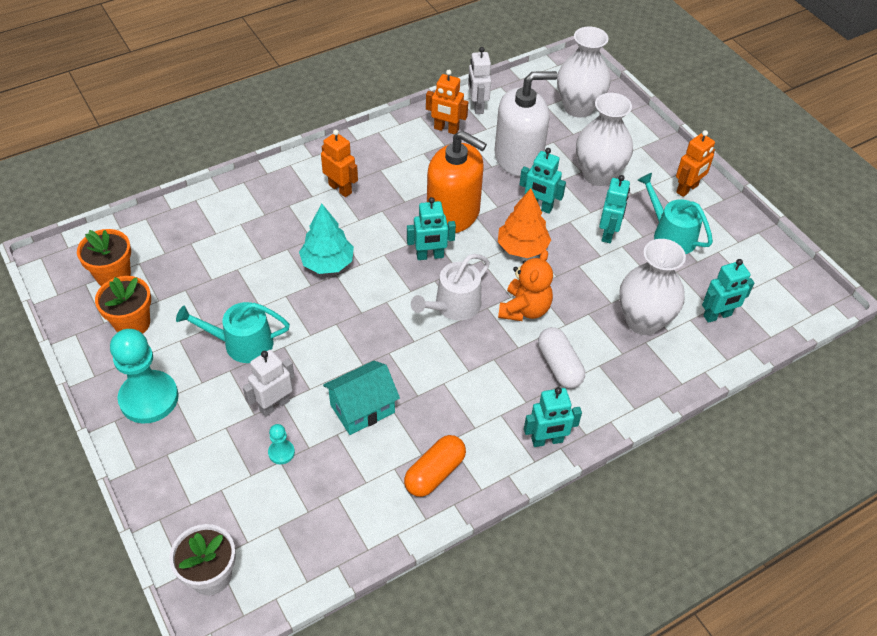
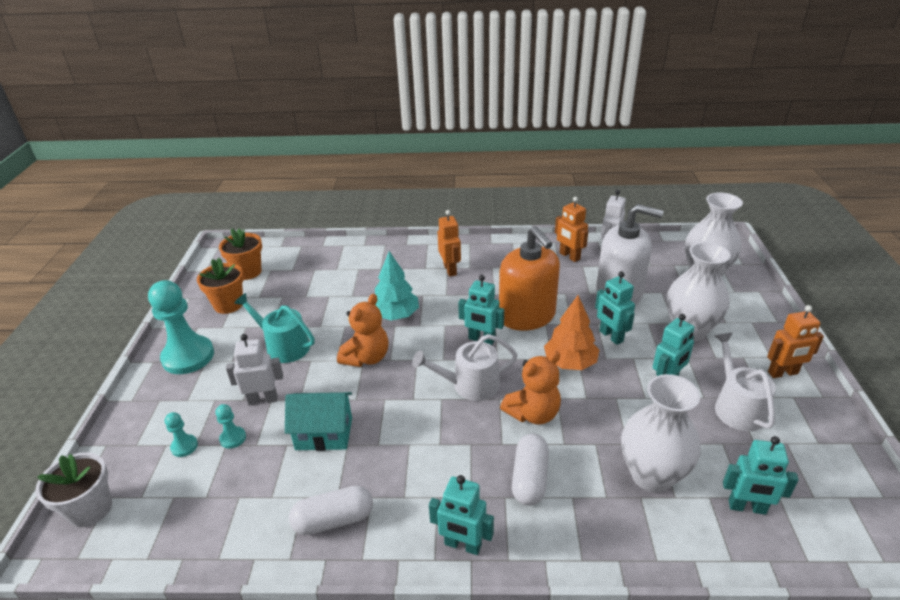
camera: 35 degrees right, 15 degrees down
orange capsule [404,435,466,497] -> white capsule [289,485,373,535]
turquoise watering can [638,173,713,254] -> white watering can [715,333,776,431]
none -> turquoise pawn [165,412,198,457]
none -> orange teddy bear [337,294,389,367]

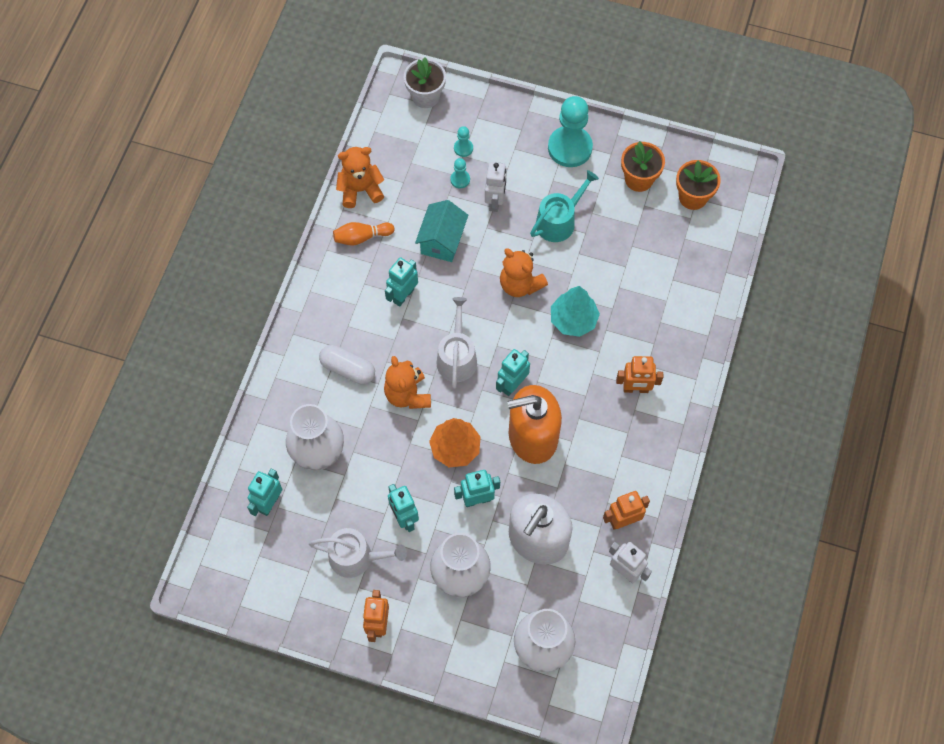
camera: 105 degrees right, 30 degrees up
white capsule [289,485,373,535] -> orange bowling pin [333,222,395,245]
turquoise robot [429,475,494,555] -> turquoise robot moved to [385,257,418,307]
none -> orange teddy bear [336,147,384,208]

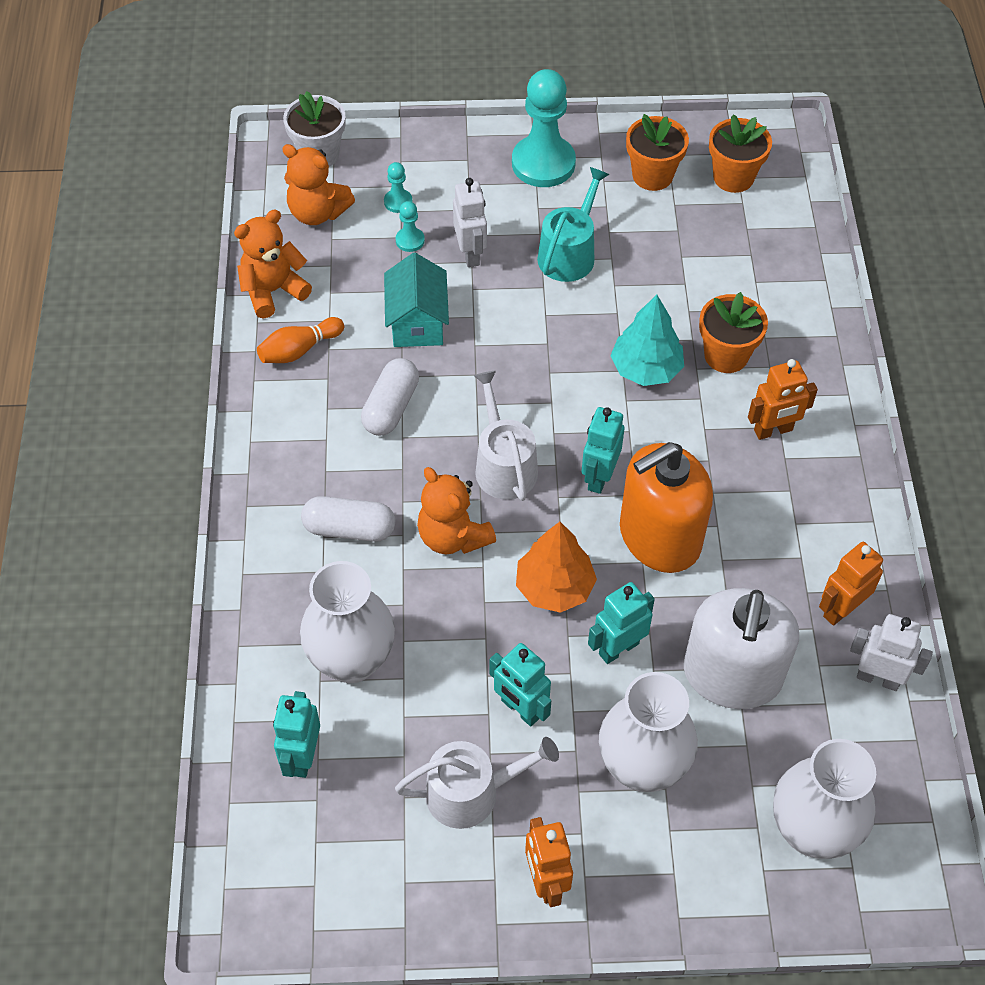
camera: 20 degrees left, 10 degrees down
turquoise robot [385,257,418,307] -> white capsule [361,358,419,436]
orange teddy bear [500,248,548,297] -> orange teddy bear moved to [282,144,355,225]
none -> orange flower pot [699,292,768,373]

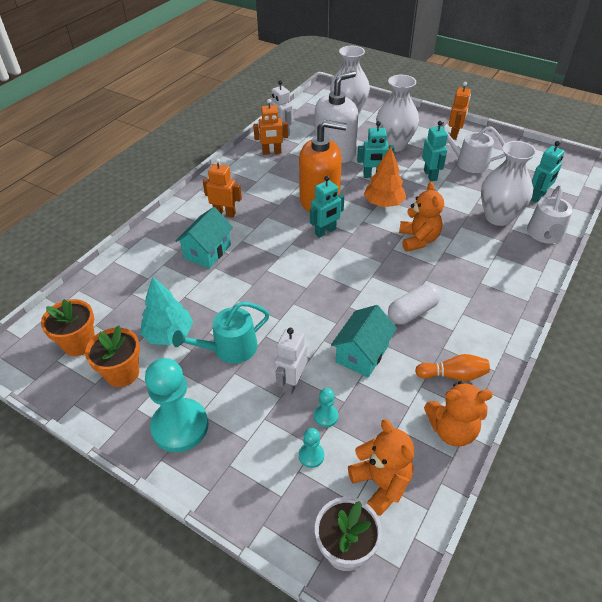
camera: 145 degrees left, 10 degrees down
white capsule [301,496,395,542] -> none
white watering can [473,371,538,501] -> white watering can moved to [527,185,573,244]
turquoise tree [611,295,684,386] -> turquoise tree moved to [140,277,193,345]
orange flower pot [699,292,768,373] -> turquoise house [175,207,233,269]

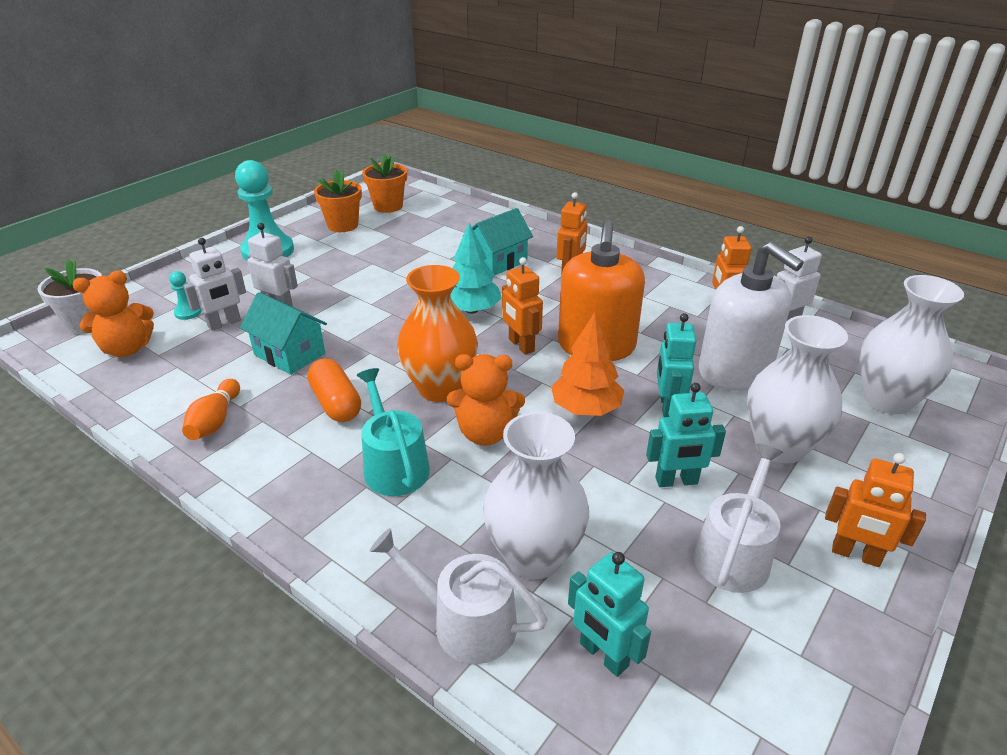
camera: 95 degrees right, 10 degrees down
turquoise tree [140,277,193,345] -> turquoise tree moved to [450,223,502,314]
turquoise watering can [172,302,270,363] -> turquoise watering can moved to [357,368,430,496]
turquoise house [175,207,233,269] -> turquoise house turned 75 degrees counterclockwise [472,208,533,276]
turquoise robot [310,176,344,238] -> orange robot [502,257,543,355]
turquoise pawn [314,388,338,427] -> white robot [183,238,246,331]
white capsule [388,284,440,324] -> orange capsule [307,358,361,422]
orange teddy bear [424,381,493,447] -> none
none -> orange vase [397,265,478,402]

